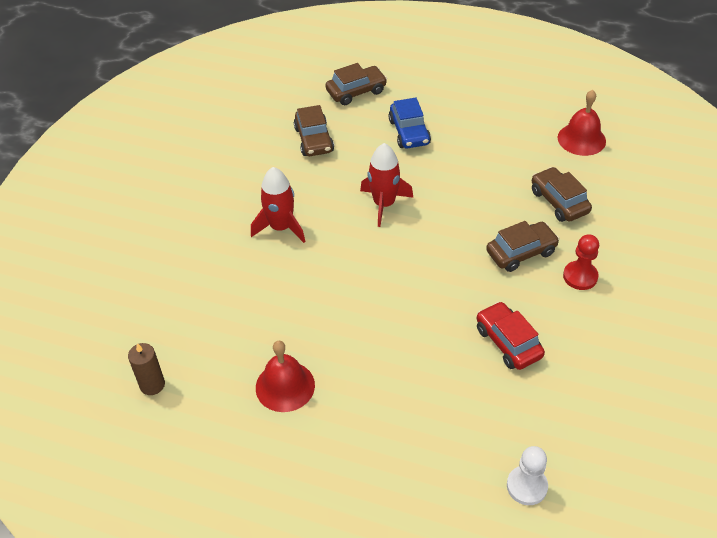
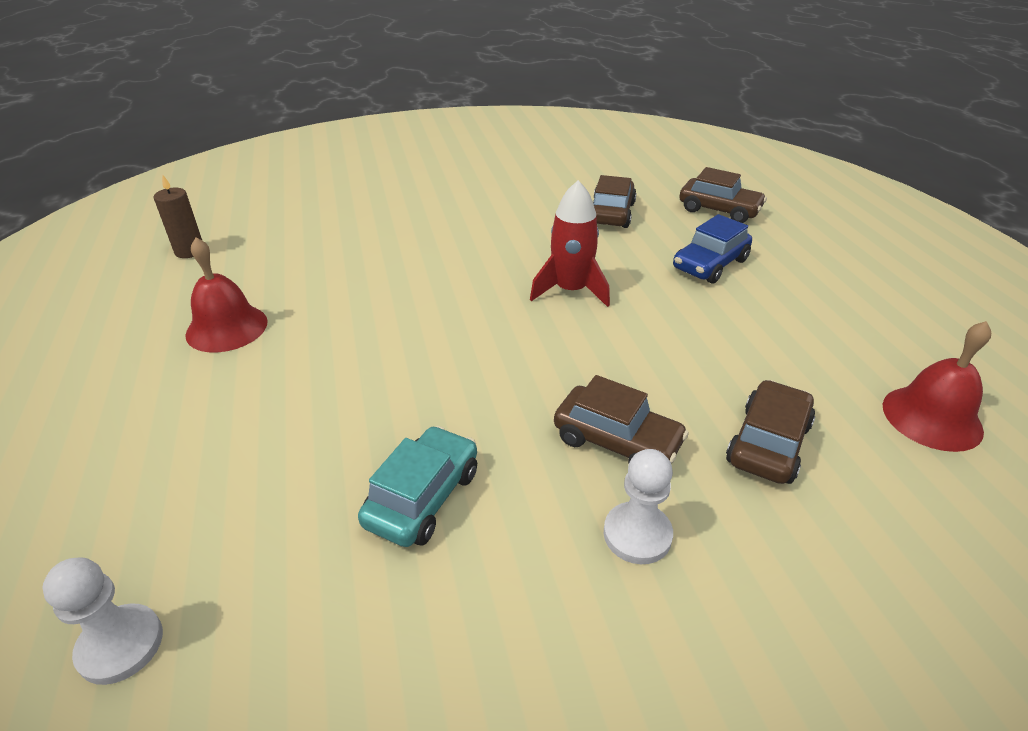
camera: 55 degrees right, 10 degrees down
red rocket [251,167,305,243] -> none
brown car [294,105,334,156] -> brown car turned 150 degrees clockwise [593,175,636,228]
red car [477,301,545,370] -> turquoise car [358,426,477,547]
red pawn [563,234,599,290] -> white pawn [604,449,673,564]

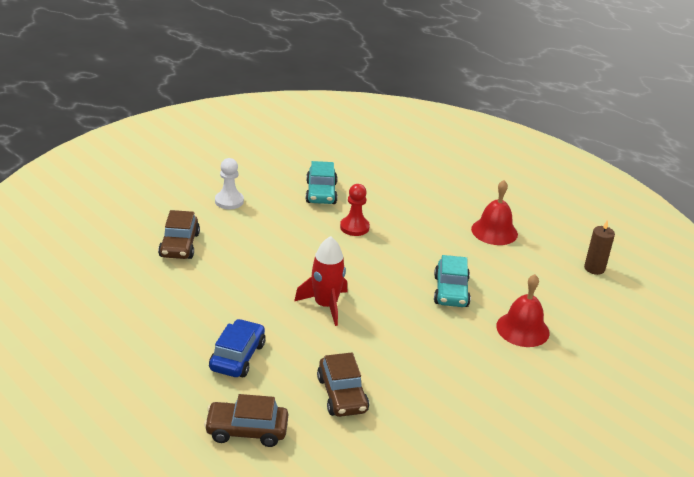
camera: 150 degrees right, 5 degrees down
white pawn [43,557,163,685] -> none
brown car [554,375,689,464] -> none
red bell [883,321,991,452] -> red bell moved to [496,274,550,347]
none -> red pawn [340,184,370,236]
none -> turquoise car [434,255,471,307]

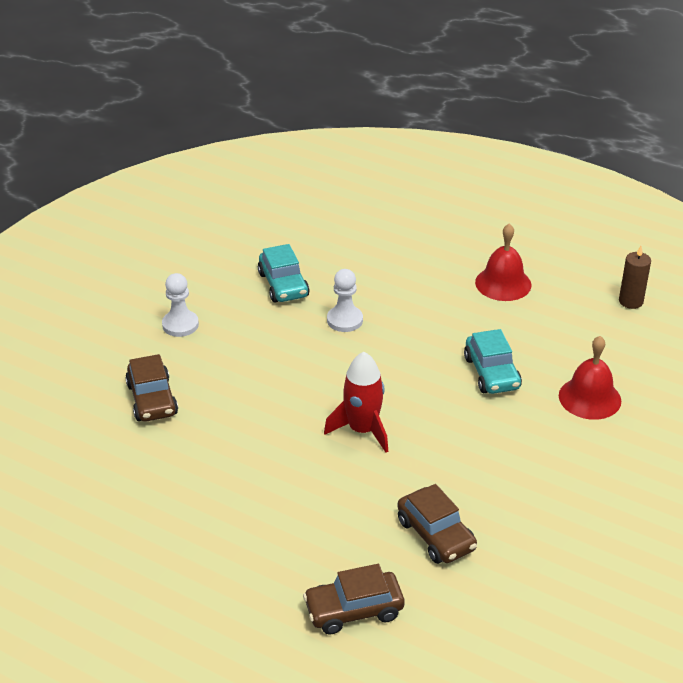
camera: 15 degrees left, 5 degrees up
blue car [209,319,265,377] -> none
red pawn [340,184,370,236] -> white pawn [327,269,363,332]

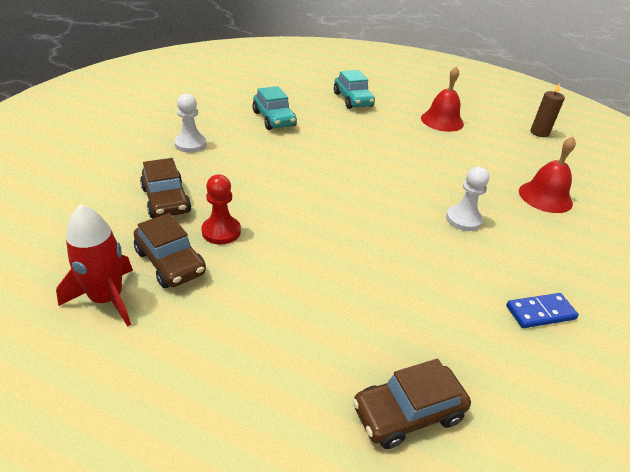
camera: 10 degrees left, 0 degrees up
red rocket [324,352,388,453] -> red rocket moved to [56,204,133,327]
white pawn [327,269,363,332] -> white pawn moved to [446,167,489,231]
brown car [397,484,477,564] -> brown car moved to [134,213,206,288]
turquoise car [464,329,522,394] -> turquoise car moved to [334,70,375,109]
none -> red pawn [201,175,241,244]
none -> blue domino [506,293,579,328]

